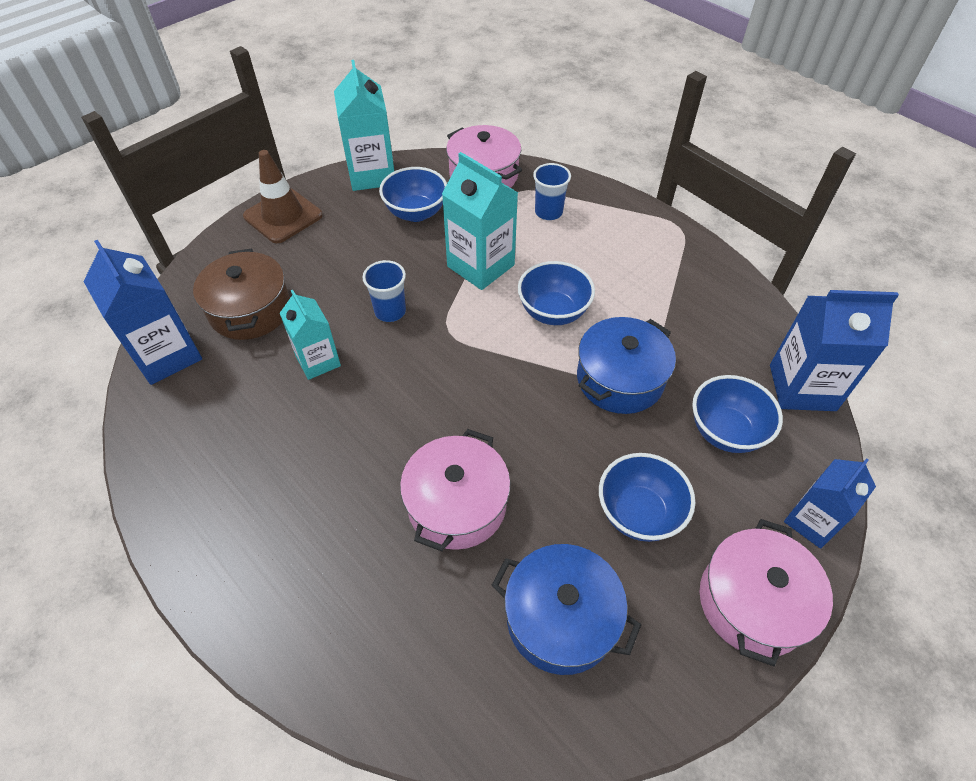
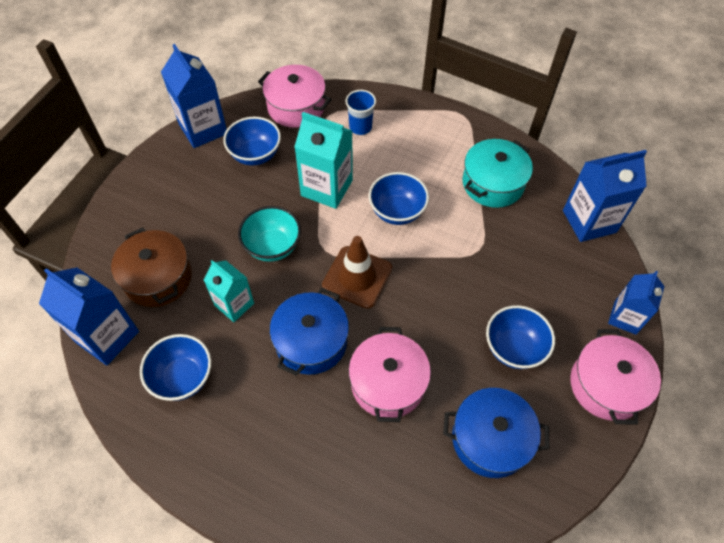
camera: 20 degrees left, 5 degrees up
brown traffic cone [243,150,323,243] -> brown traffic cone moved to [322,236,392,309]
turquoise carton [334,60,394,191] -> blue carton [161,44,227,148]
blue cup [362,260,406,322] -> turquoise bowl [238,206,301,262]
blue pot [577,317,676,414] -> blue pot moved to [270,288,349,376]
blue bowl [692,375,783,453] -> blue bowl moved to [140,334,211,401]
none -> turquoise pot [463,139,533,208]

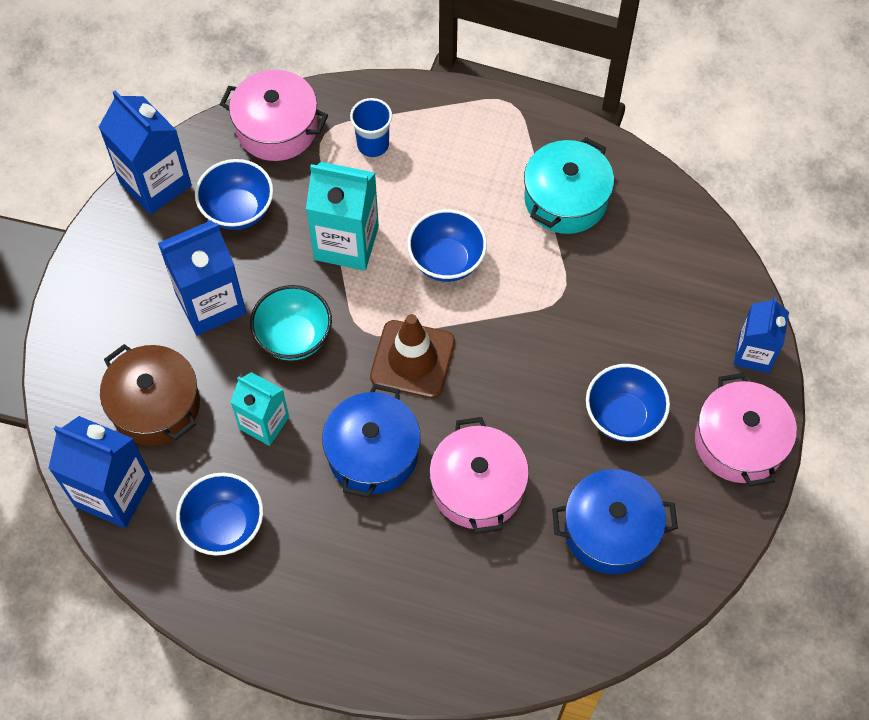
camera: 10 degrees left, 5 degrees up
blue carton [563,150,647,242] -> blue carton moved to [158,221,246,336]

